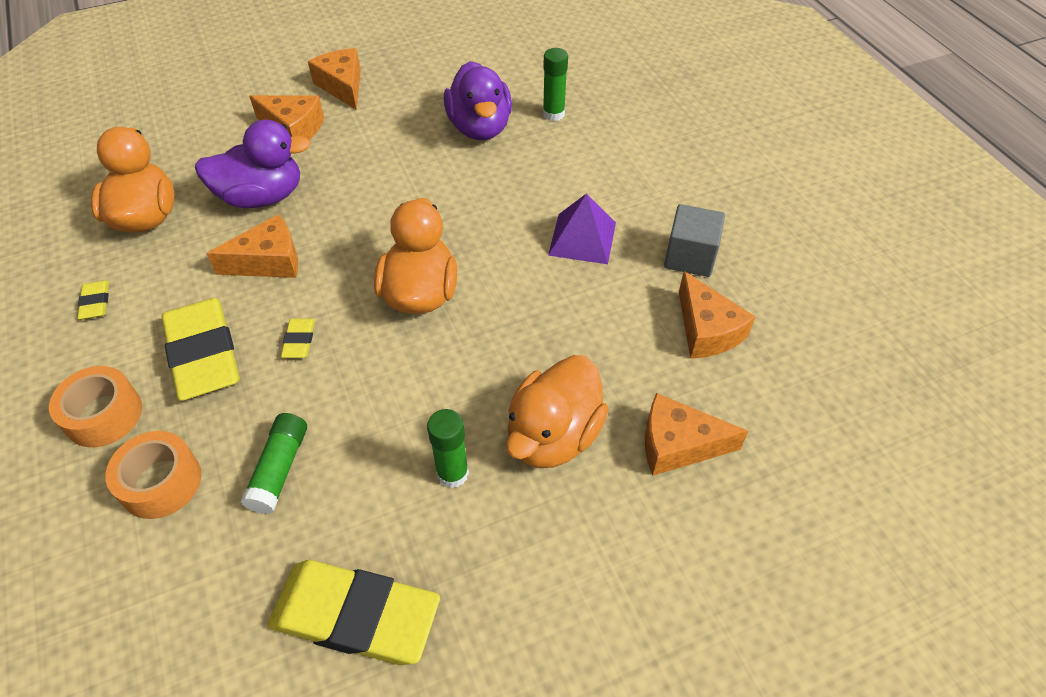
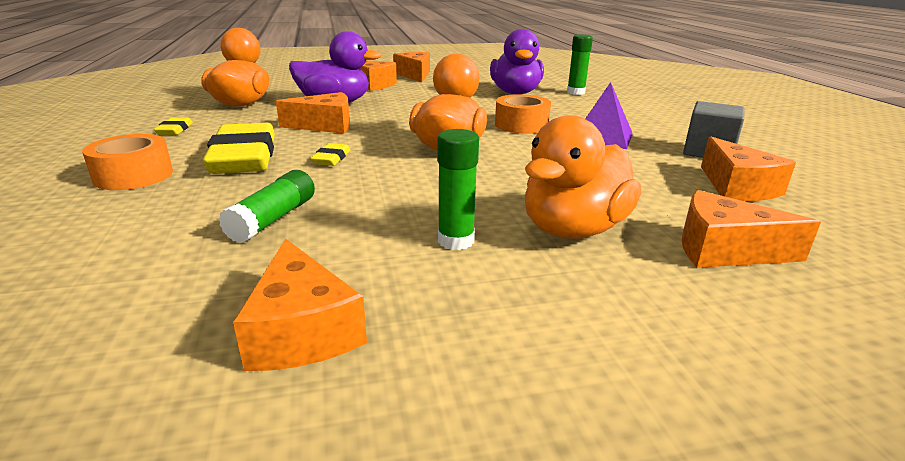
camera: 10 degrees right, 25 degrees down
orange tape [105,431,202,519] -> orange tape moved to [495,94,551,134]
yellow eraser [268,560,440,665] -> orange cheese [233,238,367,371]

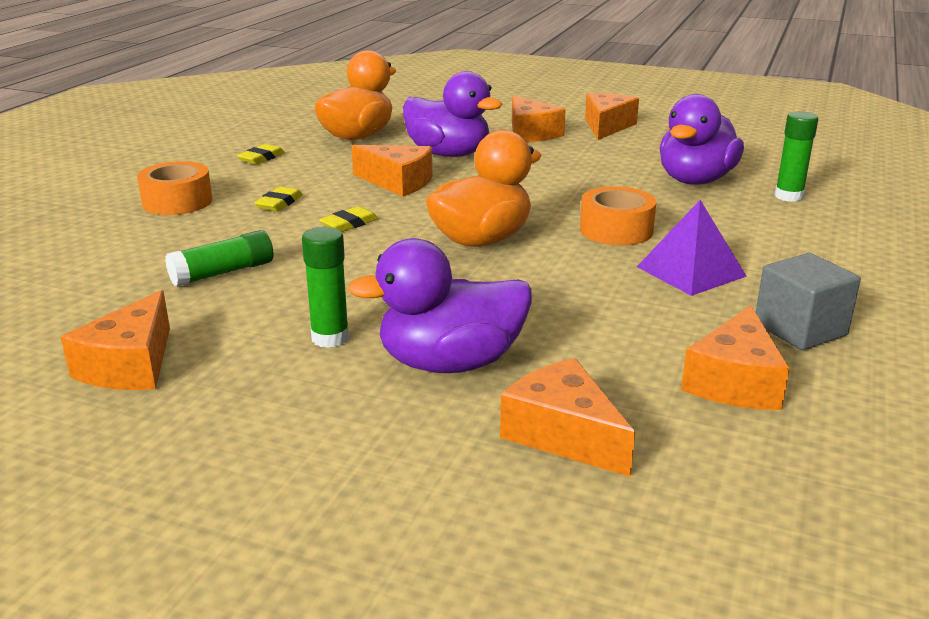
camera: 35 degrees right, 0 degrees up
yellow eraser [203,123,275,174] -> yellow eraser [254,187,303,211], size x0.43
orange duck [525,115,641,239] -> purple duck [348,238,532,373]

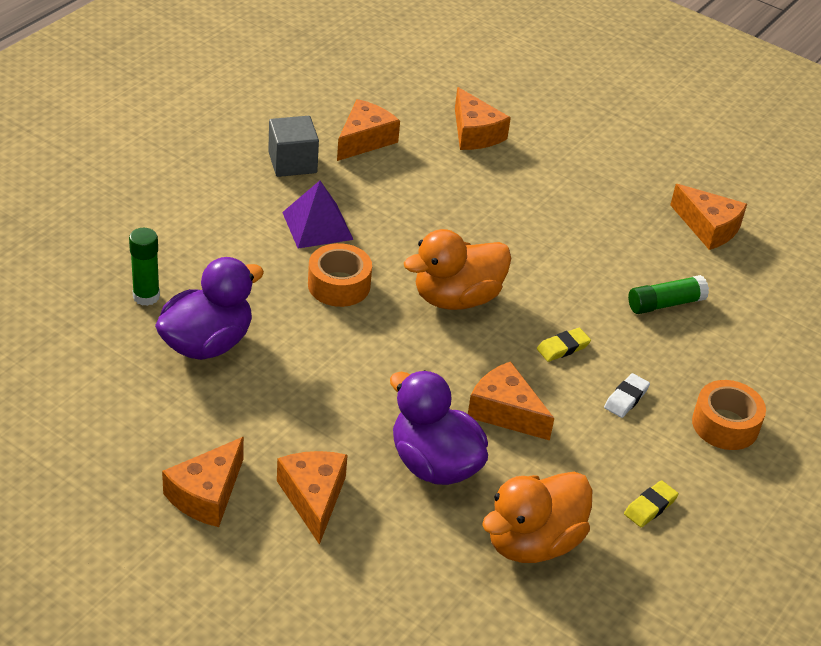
camera: 170 degrees left, 15 degrees up
orange cheese [61,290,170,390] -> orange cheese turned 105 degrees clockwise [670,184,747,250]
yellow eraser [254,187,303,211] -> white eraser [604,373,650,418]
green glue stick [302,227,349,348] -> none
purple duck [348,238,532,373] -> none

